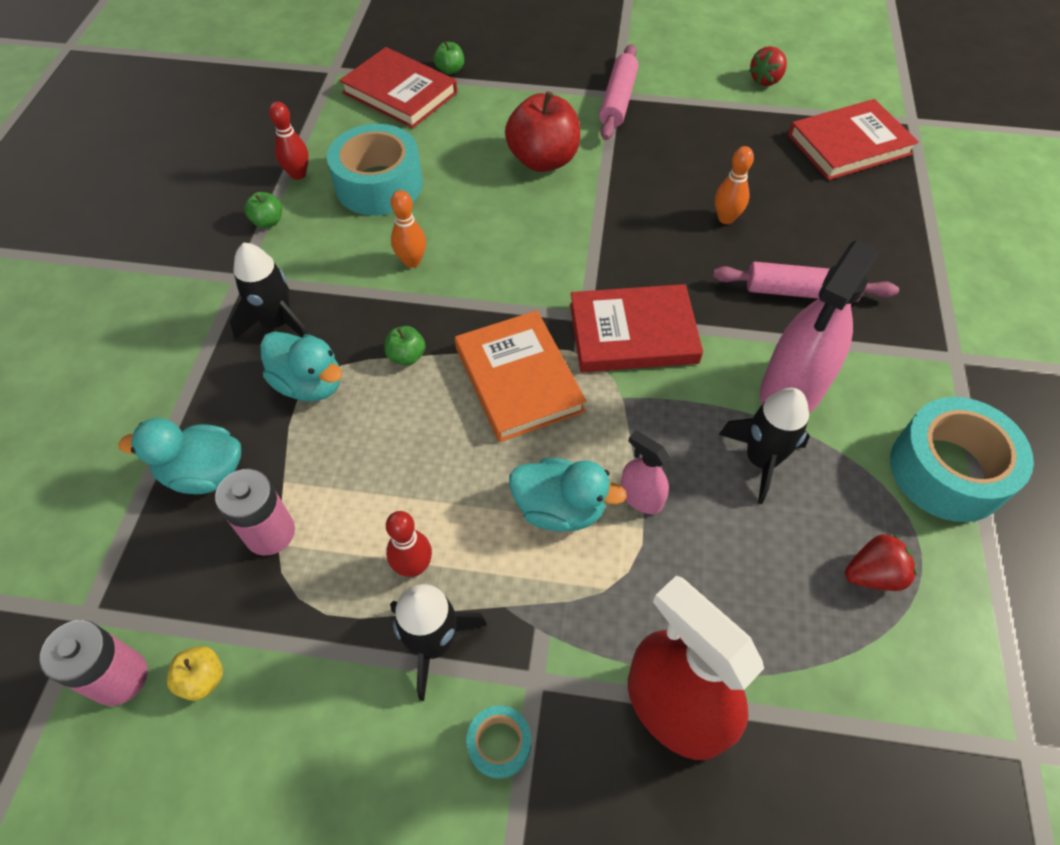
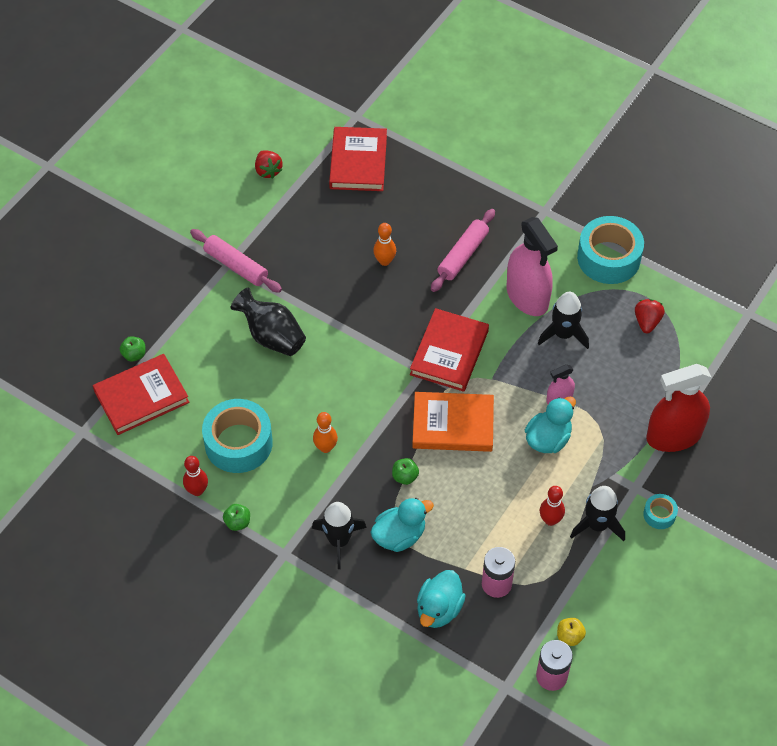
camera: 65 degrees left, 0 degrees up
red apple [505,91,580,172] -> black vase [231,288,306,356]

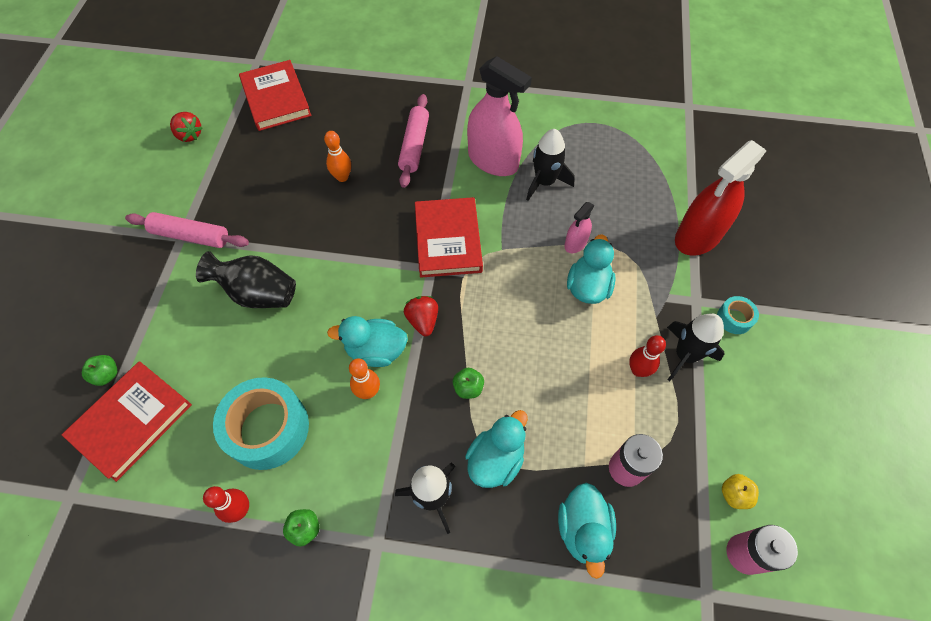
camera: 25 degrees left, 5 degrees up
orange book [412,392,494,452] -> none
turquoise tape [577,216,644,284] -> none
red strawberry [635,299,665,333] -> red strawberry moved to [404,296,438,337]
none -> turquoise duck [327,316,408,367]

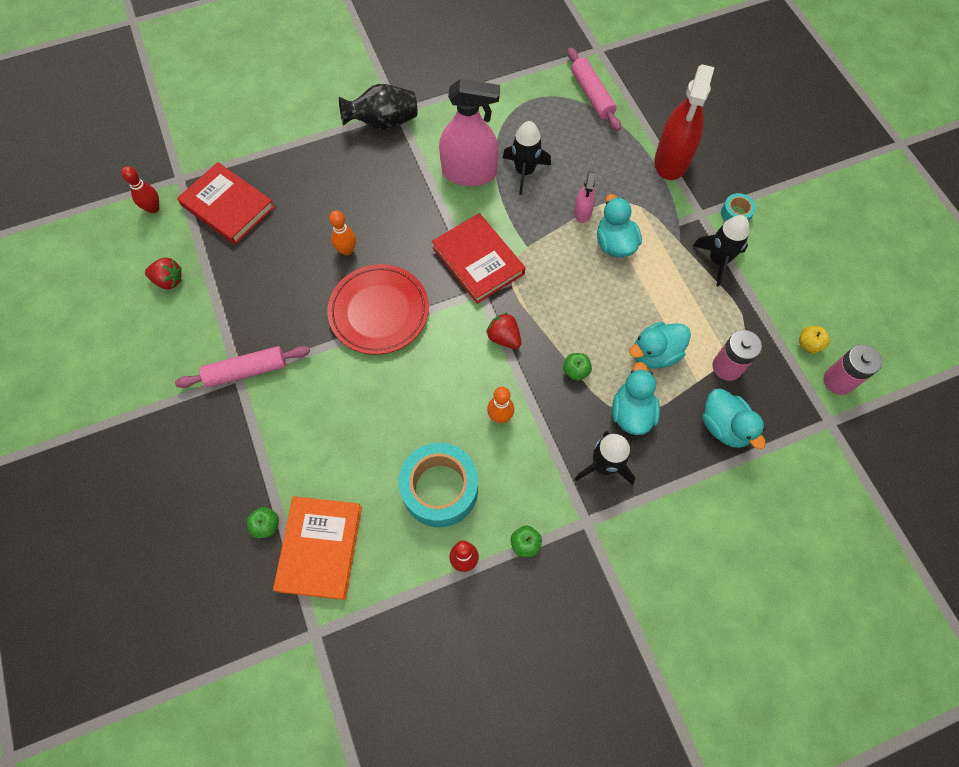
camera: 30 degrees left, 5 degrees up
red book [62,361,192,482] -> orange book [273,496,362,600]
black vase [196,251,296,308] -> black vase moved to [339,84,417,131]
turquoise duck [327,316,408,367] -> turquoise duck moved to [629,322,691,369]
pink rolling pin [398,94,429,188] -> pink rolling pin moved to [567,47,621,131]
red bowling pin [629,335,666,377] -> red bowling pin moved to [121,166,159,213]
none -> red plate [327,264,429,355]

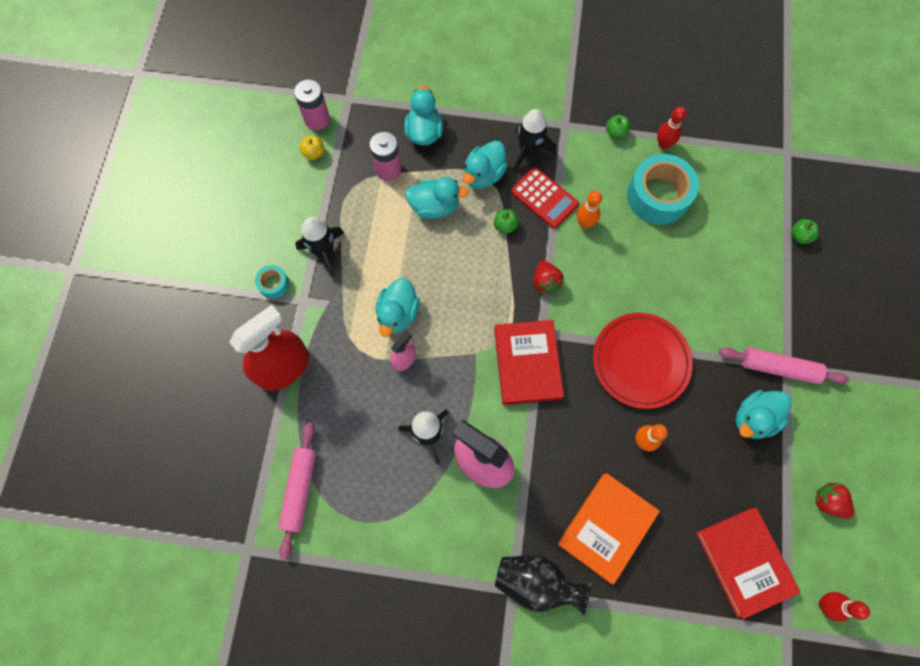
camera: 150 degrees left, 5 degrees up
orange book [273,496,362,600] -> orange book moved to [557,473,659,584]
none -> red calculator [511,167,579,229]
none -> turquoise duck [736,390,792,439]

